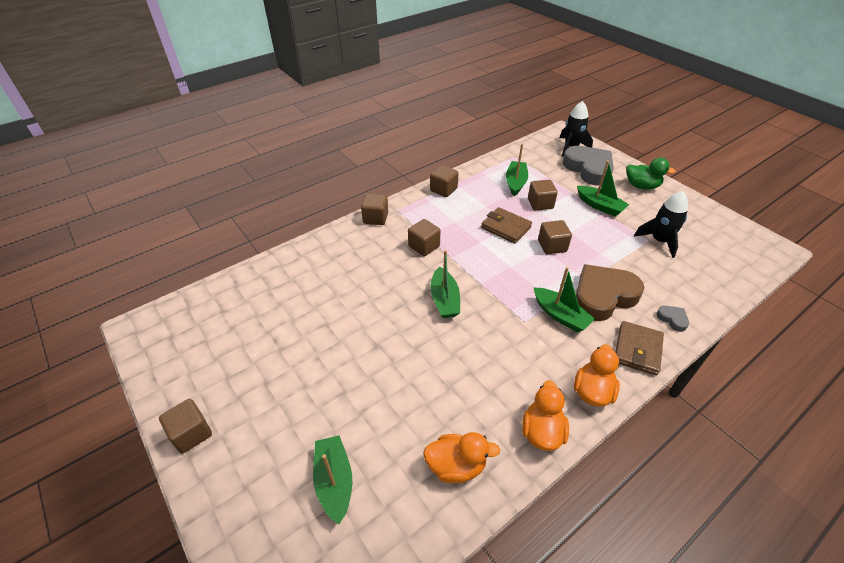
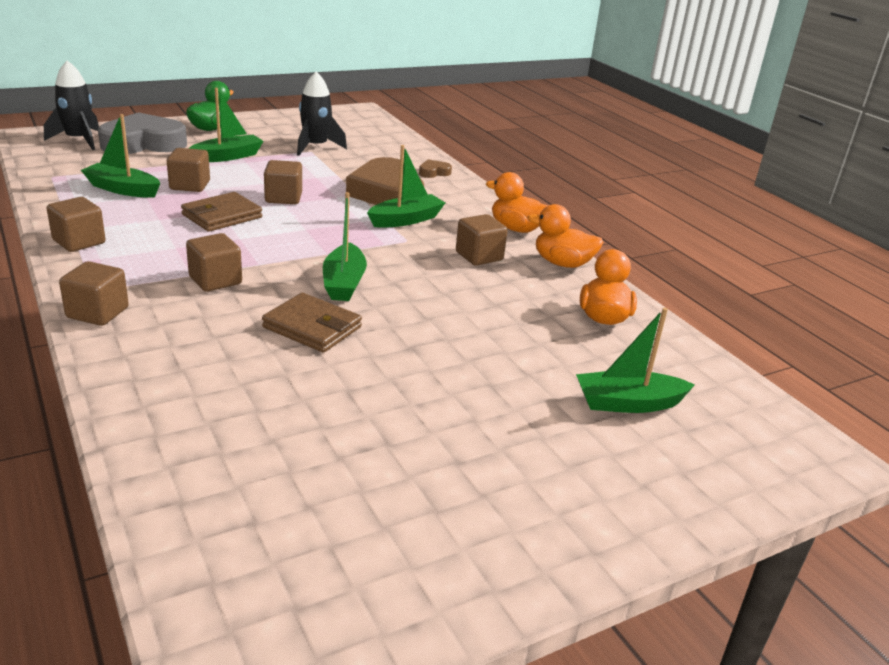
camera: 85 degrees left, 15 degrees down
brown cube [159,399,212,453] -> brown cube moved to [456,214,508,266]
green boat [431,250,460,318] -> green boat turned 90 degrees clockwise [323,192,367,301]
brown wallet [616,321,664,375] -> brown wallet moved to [262,293,362,353]
grey heart [657,305,689,332] -> brown heart [419,160,452,178]

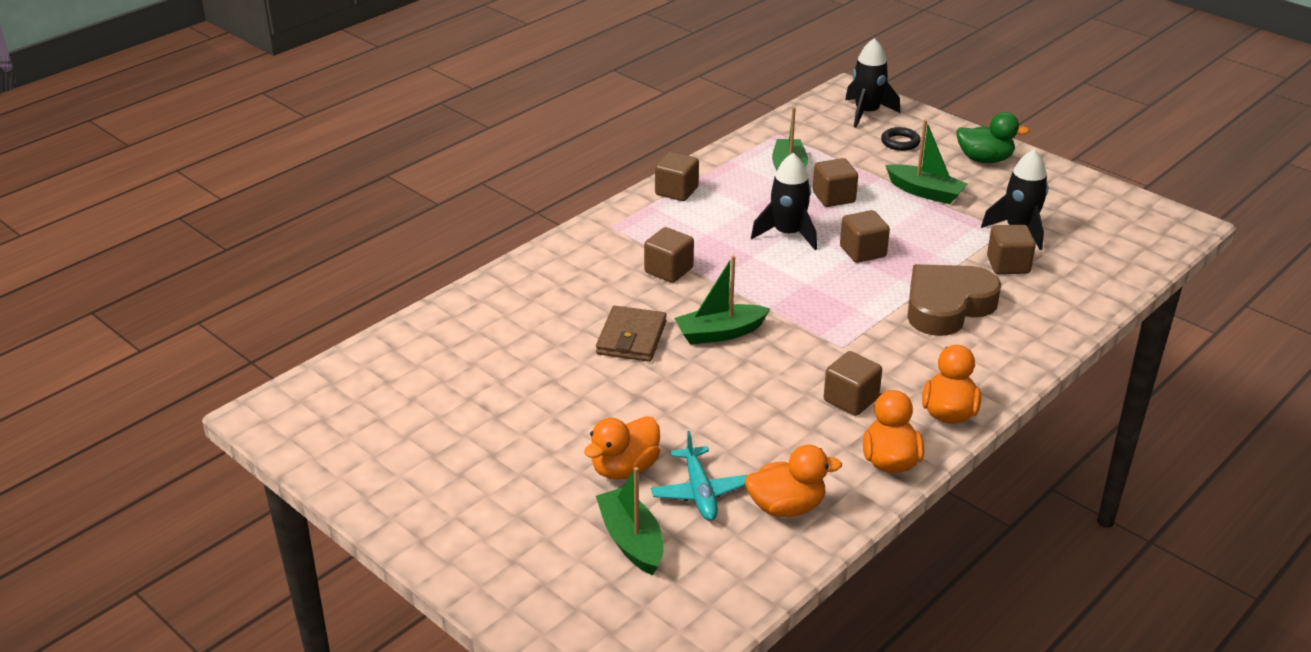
camera: 75 degrees right, 5 degrees up
brown cube [59,261,129,326] -> brown cube moved to [987,225,1036,274]
grey heart [98,112,187,154] -> black ring [881,127,921,151]
brown wallet [181,192,262,232] -> black rocket [751,153,817,250]
green boat [367,145,445,228] -> none
brown heart [419,160,452,178] -> none
none -> orange duck [584,416,660,480]
none -> turquoise plane [651,431,747,521]

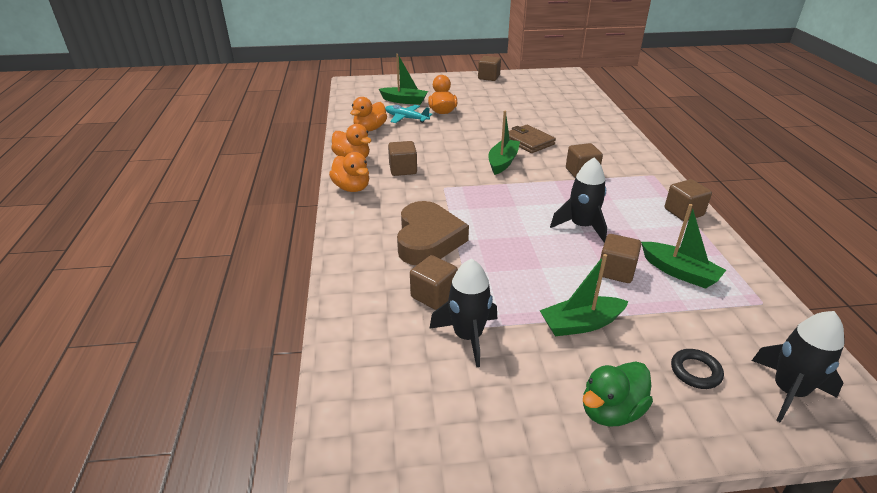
camera: 130 degrees right, 0 degrees up
brown cube [840,210,890,263] -> brown cube moved to [478,56,501,81]

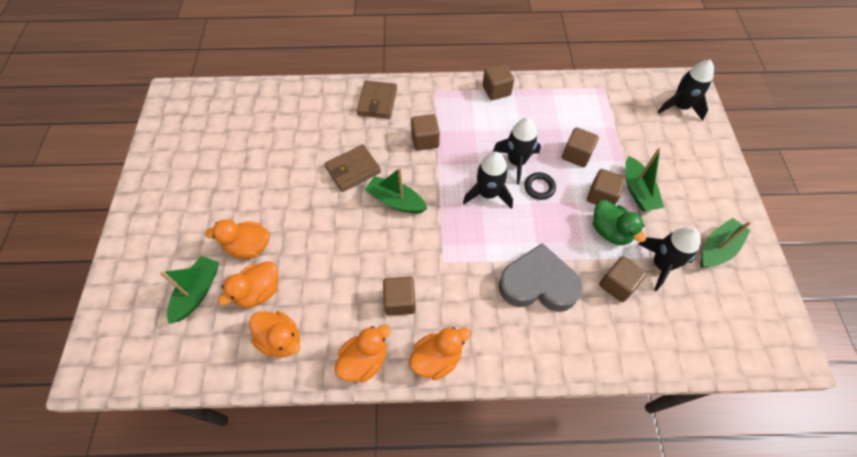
camera: 85 degrees left, 25 degrees up
turquoise plane [385,105,432,123] -> orange duck [218,261,278,308]
brown heart [397,201,469,265] -> grey heart [499,243,583,312]
brown cube [478,56,501,81] -> brown cube moved to [587,169,626,205]
green duck [583,361,653,426] -> green duck moved to [593,200,646,245]
green boat [641,204,726,289] -> green boat moved to [701,218,751,268]
black ring [671,349,724,389] -> black ring moved to [524,172,556,200]
none -> brown wallet [357,81,397,119]
none -> black rocket [463,152,513,209]

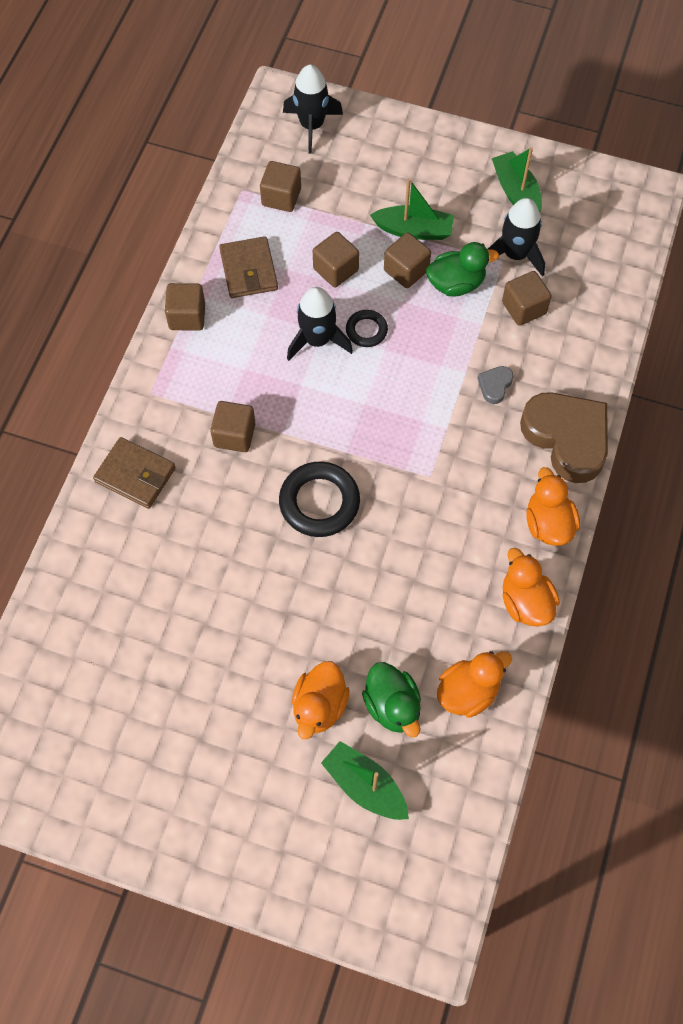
camera: 70 degrees left, 5 degrees up
orange duck [218,261,278,308] -> green duck [362,662,421,737]
brown wallet [325,144,381,192] -> brown wallet moved to [219,236,278,298]
green boat [365,168,427,213] -> black ring [279,462,360,537]
brown cube [383,276,416,316] -> brown cube moved to [260,161,301,212]
black rocket [463,152,513,209] -> none
grey heart [499,243,583,312] -> grey heart [477,366,514,404], size x0.42
none -> brown heart [520,392,608,483]

